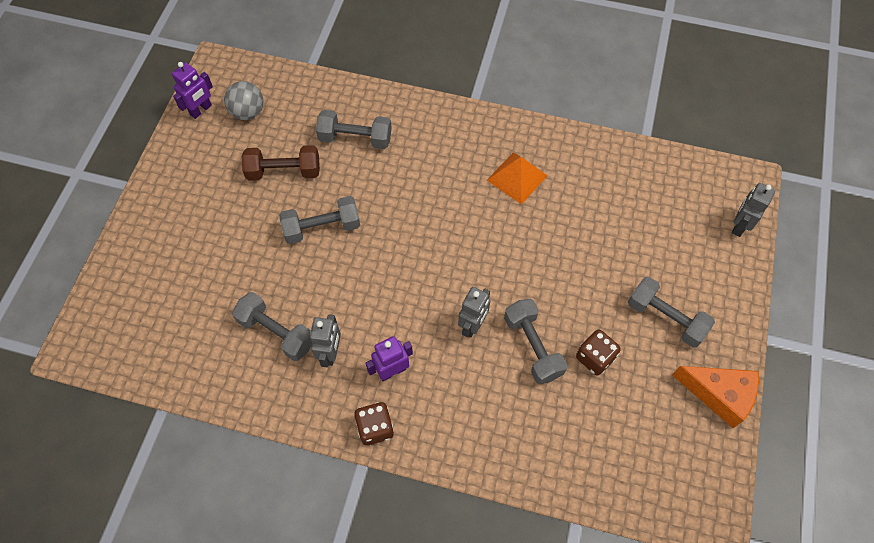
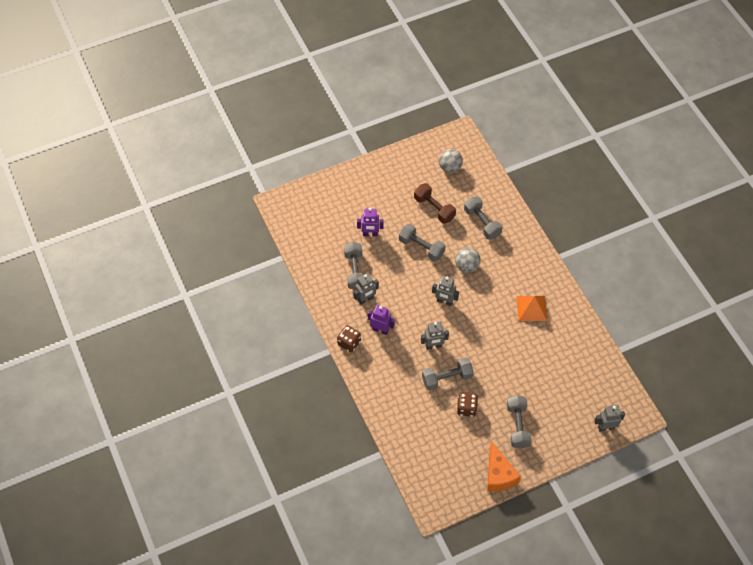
camera: 50 degrees right, 5 degrees down
purple robot [172,62,213,119] -> purple robot moved to [357,208,384,236]
grey dumbbell [504,299,567,384] -> grey dumbbell turned 45 degrees clockwise [422,357,474,391]
none -> grey robot [432,276,459,306]
none -> grey ball [455,248,480,273]

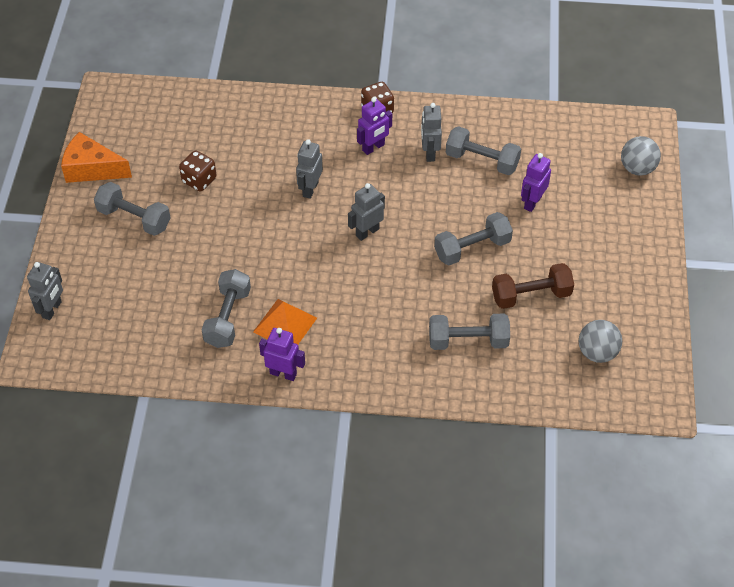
camera: 120 degrees right, 5 degrees down
grey dumbbell [422,357,474,391] -> grey dumbbell moved to [202,269,251,348]
grey ball [455,248,480,273] -> grey ball moved to [621,136,661,176]
none -> purple robot [259,328,305,381]

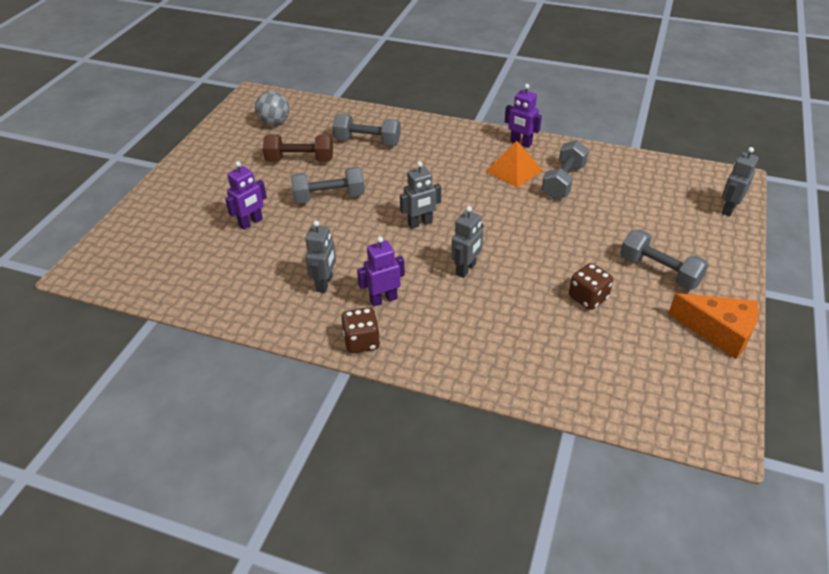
camera: 165 degrees left, 10 degrees down
grey dumbbell [446,126,521,175] -> none
grey ball [621,136,661,176] -> none

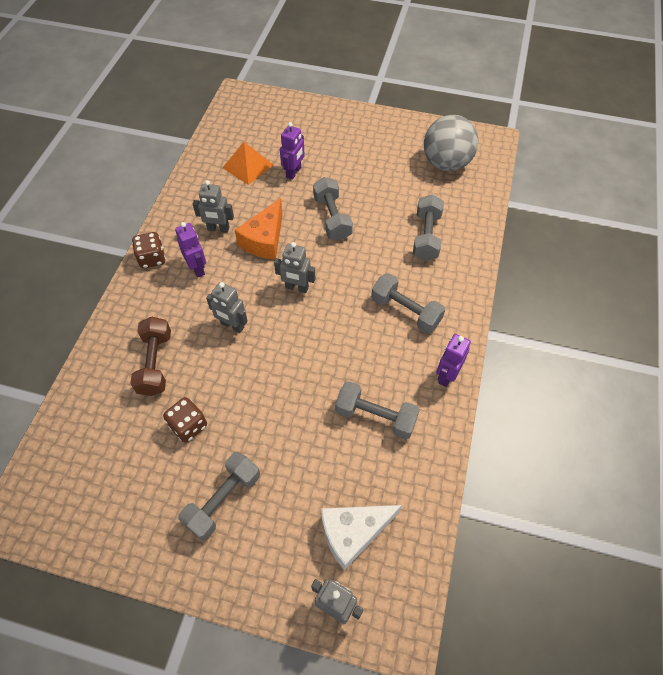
camera: 85 degrees right, 15 degrees up
purple robot [225,161,267,230] -> purple robot turned 105 degrees counterclockwise [280,122,305,180]
grey ball [255,91,289,126] -> grey ball [424,115,479,171], size x1.60
brown dumbbell [263,135,333,162] -> brown dumbbell moved to [130,317,171,396]
grey robot [400,161,441,229] -> grey robot turned 45 degrees counterclockwise [274,242,315,293]
orange pyramid [486,141,542,188] -> orange pyramid moved to [223,142,273,185]
orange cheese [668,293,759,359] -> orange cheese moved to [235,198,283,260]
none -> white cheese [321,505,402,570]
none -> grey dumbbell [371,273,445,333]

